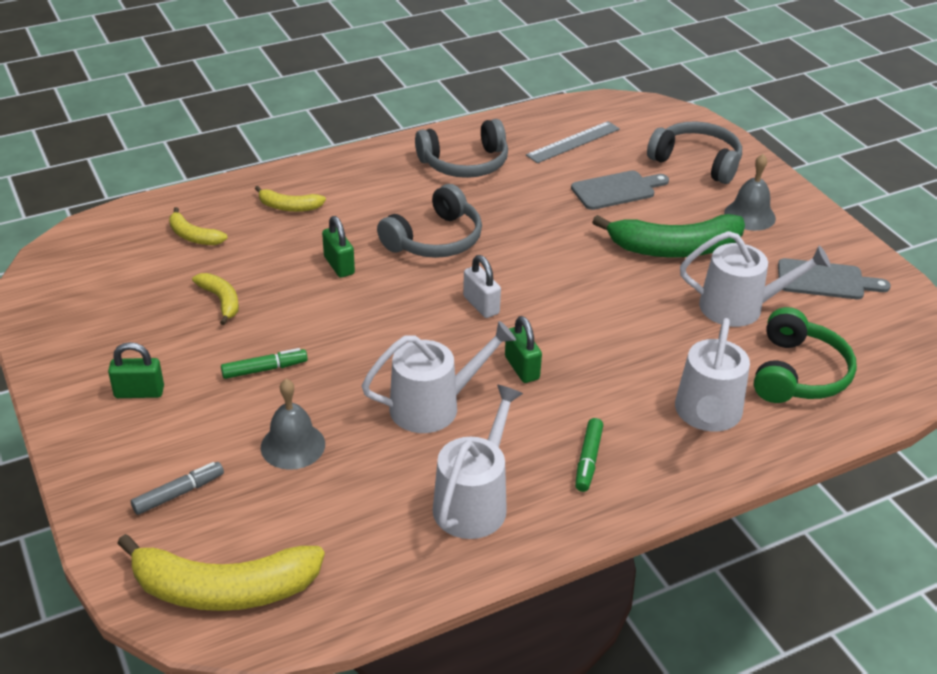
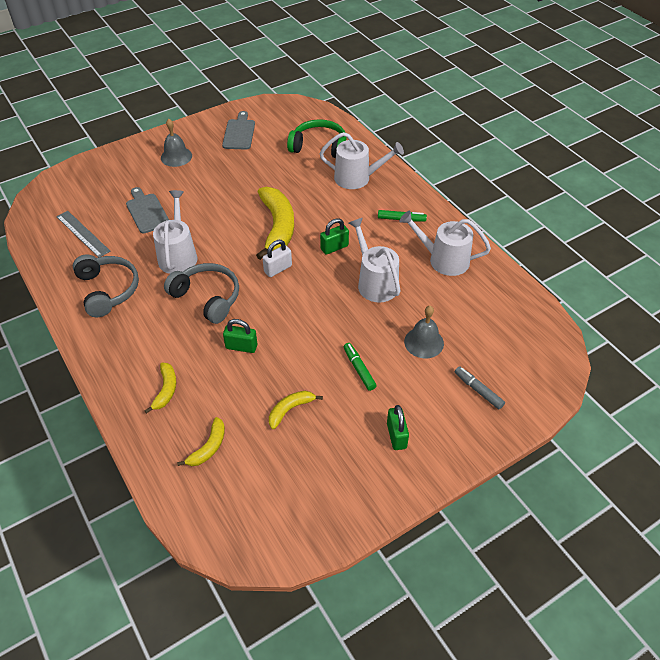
camera: 95 degrees left, 10 degrees up
yellow banana [117,534,325,611] -> yellow banana moved to [256,187,294,260]
green padlock [322,216,355,278] -> green padlock turned 45 degrees clockwise [223,319,257,353]
green banana [592,214,745,258] -> none
grey headphones [647,121,742,184] -> none
white watering can [680,231,830,327] -> white watering can moved to [153,190,197,274]

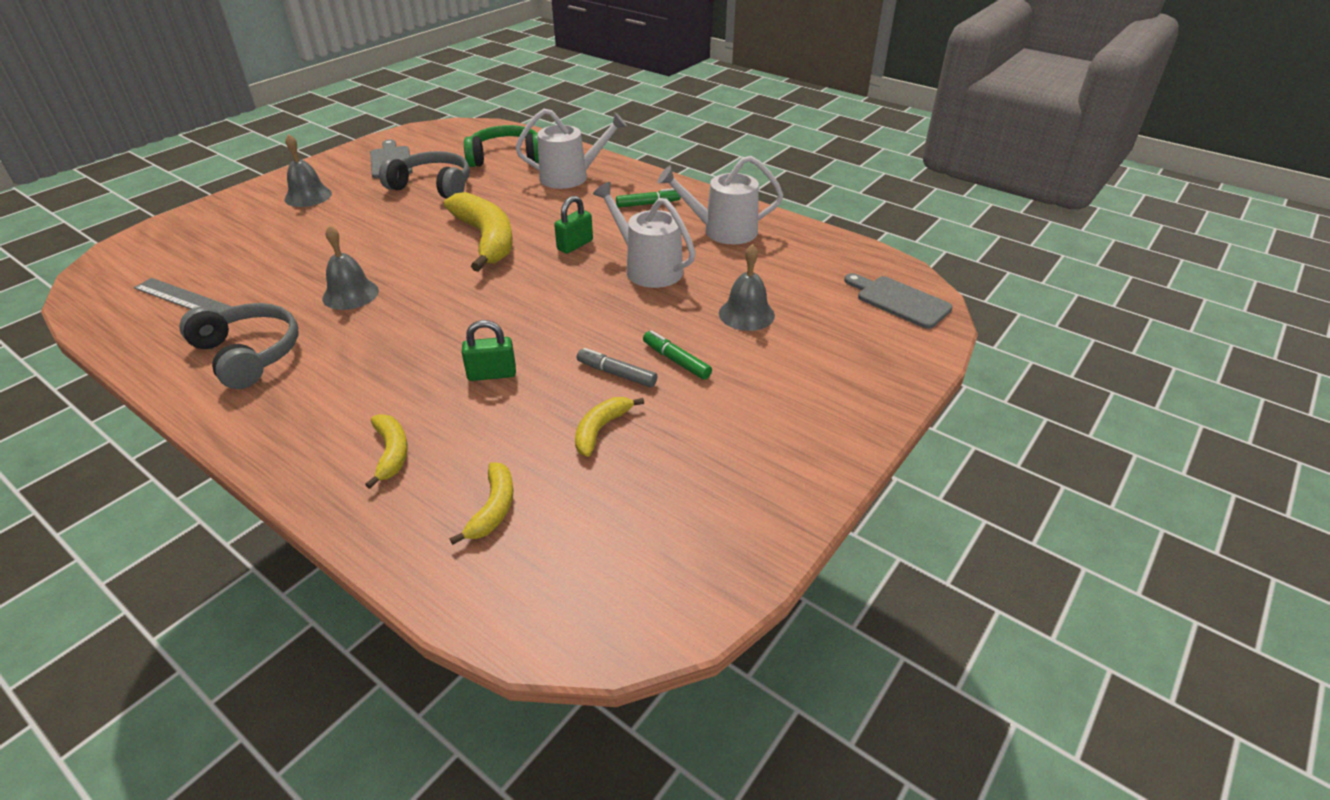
camera: 20 degrees left, 10 degrees down
grey cutting board [126,187,169,234] -> grey cutting board moved to [844,273,953,329]
white watering can [153,190,197,274] -> grey bell [322,225,379,310]
grey headphones [164,263,239,324] -> grey headphones moved to [379,151,470,198]
white padlock [263,240,292,277] -> none
green padlock [387,405,409,450] -> none
grey marker [455,366,505,409] -> grey marker moved to [577,348,657,387]

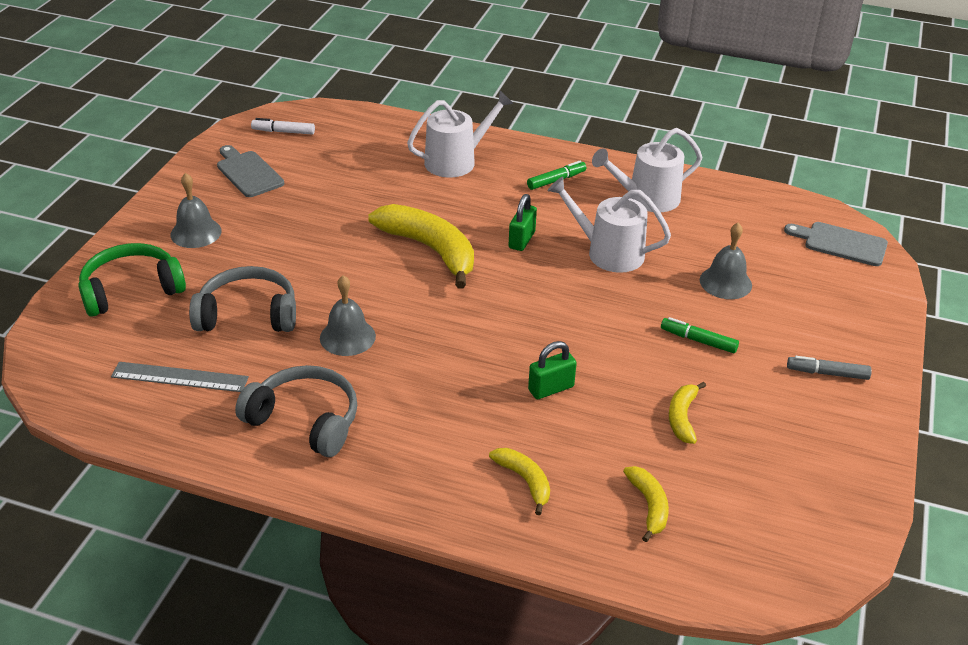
camera: 20 degrees left, 0 degrees up
grey headphones [379,151,470,198] -> grey headphones moved to [189,266,296,332]
green headphones [464,125,539,167] -> green headphones moved to [78,243,186,317]
grey marker [577,348,657,387] -> grey marker moved to [787,356,872,380]
none -> white marker [251,118,315,135]

